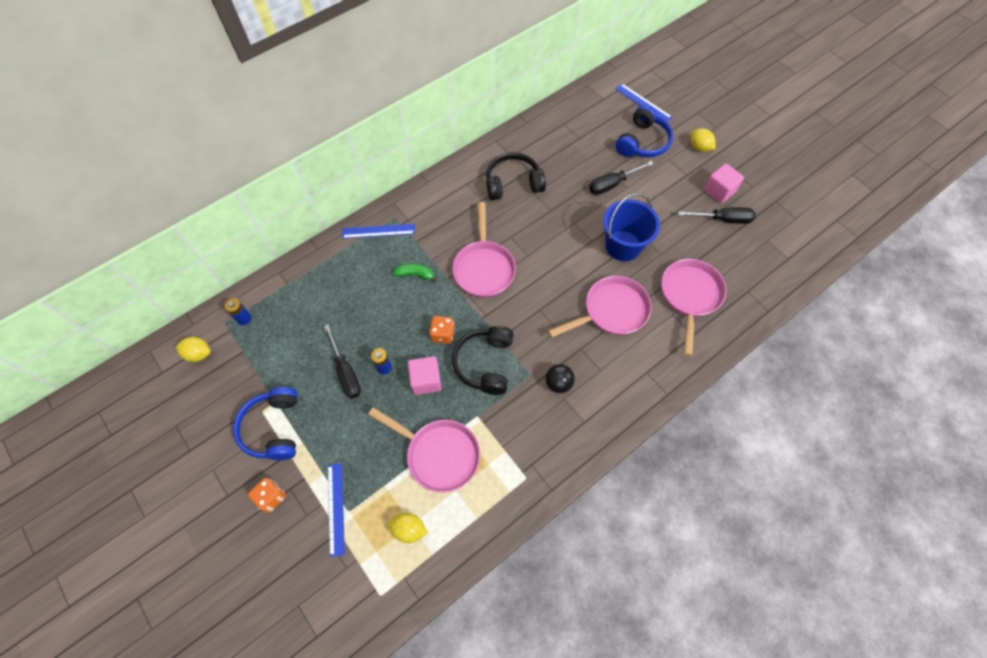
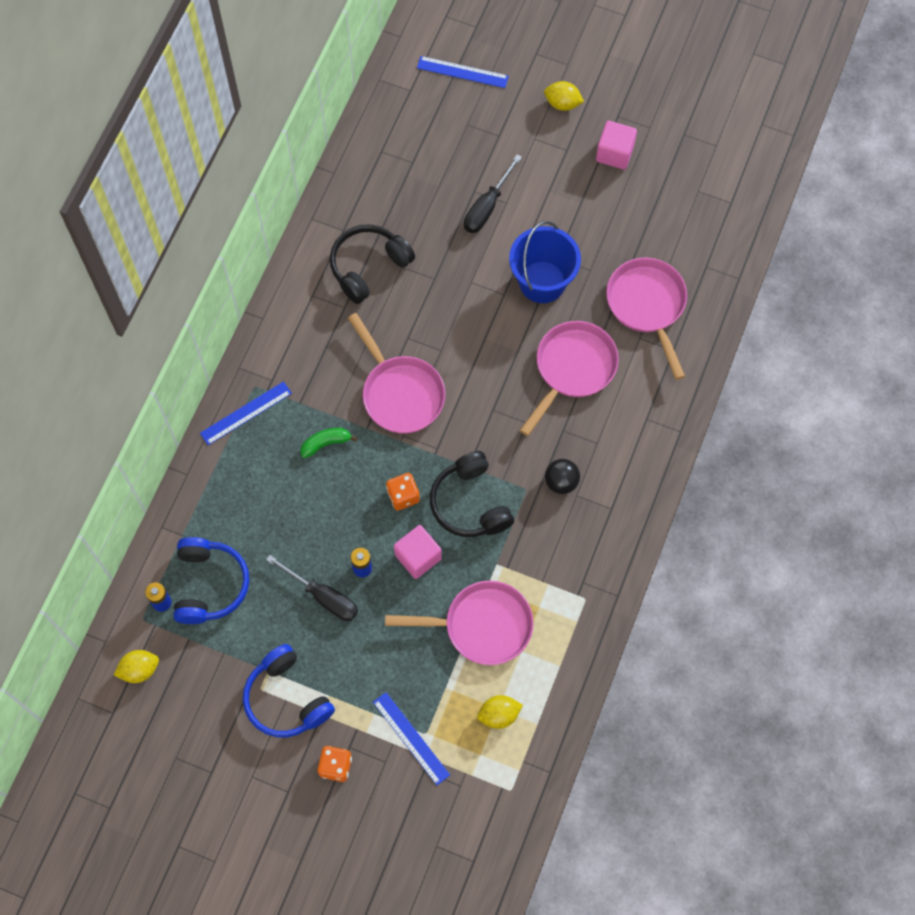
camera: 30 degrees left, 5 degrees up
blue headphones [616,105,673,157] -> blue headphones moved to [173,537,249,624]
black screwdriver [678,207,756,224] -> none

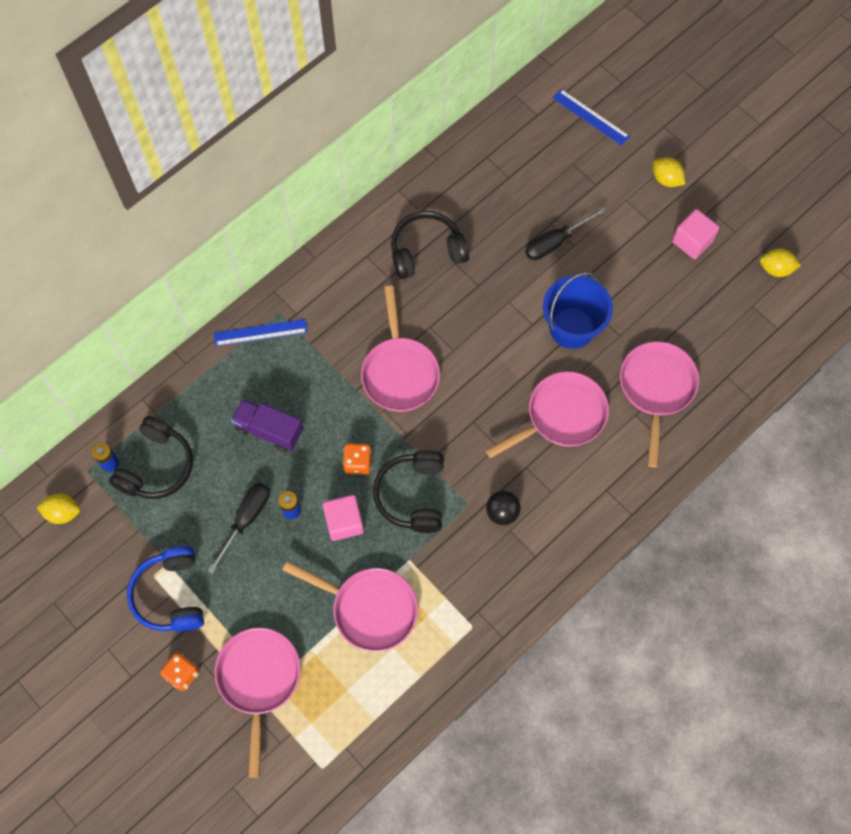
camera: 25 degrees right, 0 degrees up
blue headphones [173,537,249,624] -> black headphones [109,416,193,499]
black screwdriver [266,555,358,621] -> black screwdriver turned 120 degrees counterclockwise [208,482,270,574]
green banana [300,428,358,458] -> none
blue ruler [373,692,450,785] -> pink pan [215,627,301,778]
yellow lemon [477,695,523,729] -> yellow lemon moved to [760,248,801,277]
none -> purple truck [231,399,303,452]

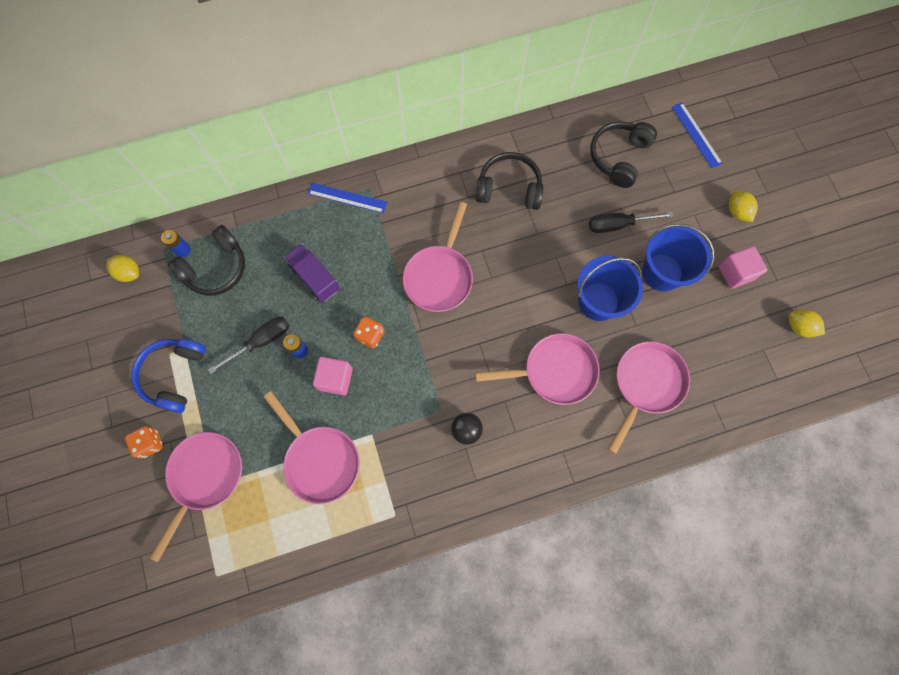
camera: 25 degrees right, 5 degrees up
black headphones [373,450,444,533] -> black headphones moved to [590,122,657,188]
none -> blue bucket [642,224,714,292]

